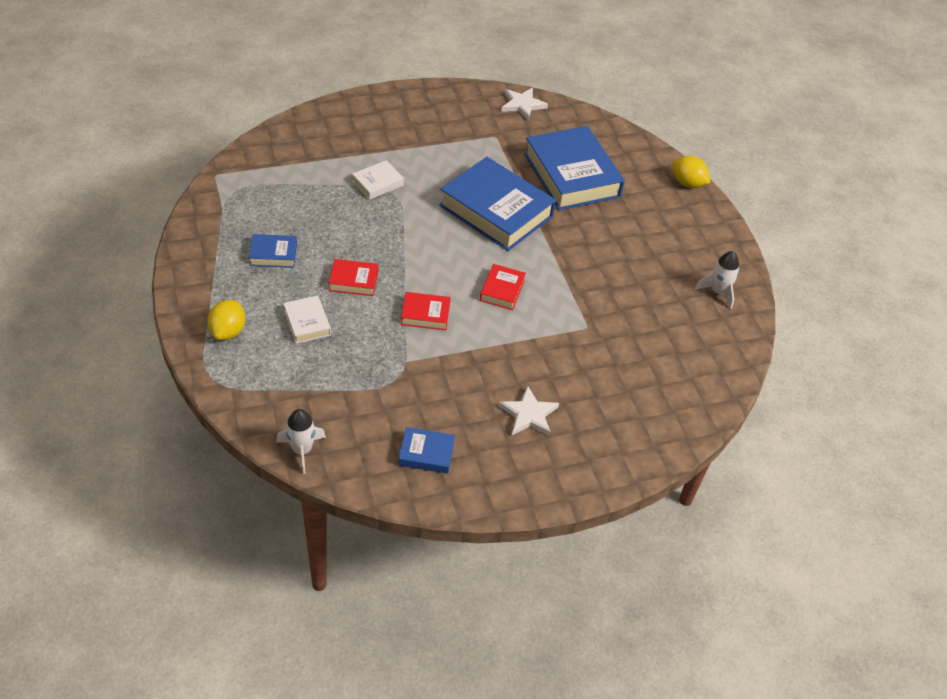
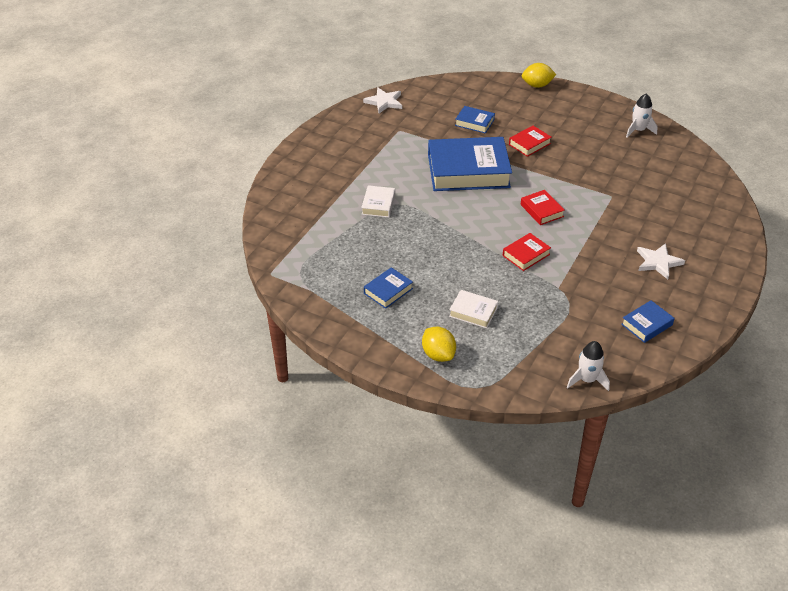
camera: 40 degrees left, 5 degrees down
red book [329,259,378,296] -> red book moved to [509,126,551,157]
blue book [524,126,625,210] -> blue book [455,106,495,134], size x0.45

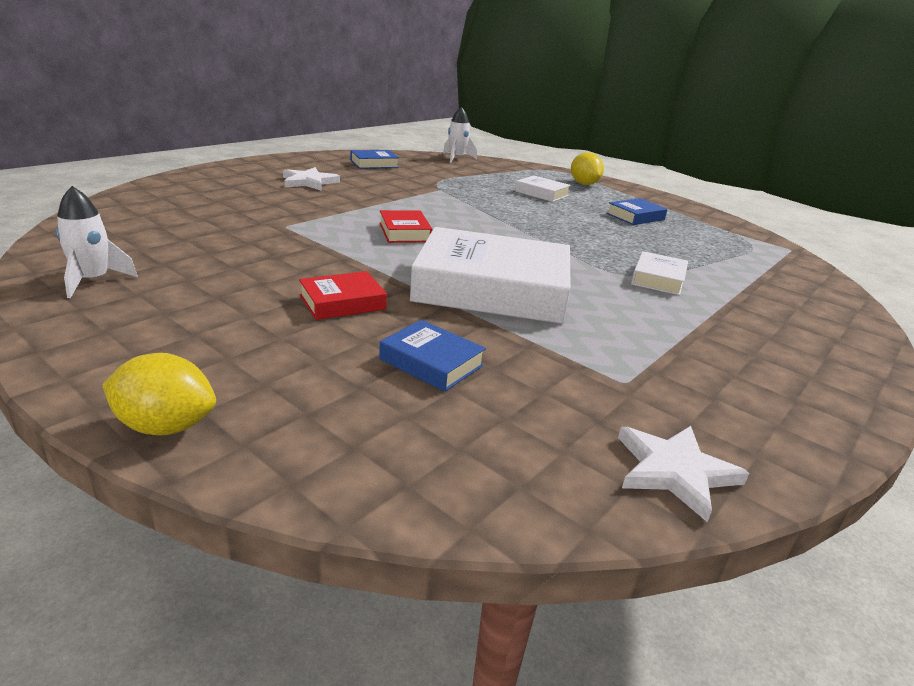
camera: 170 degrees left, 15 degrees down
blue book [428,137,512,191] -> white book [410,227,571,324]
red book [503,233,551,271] -> none

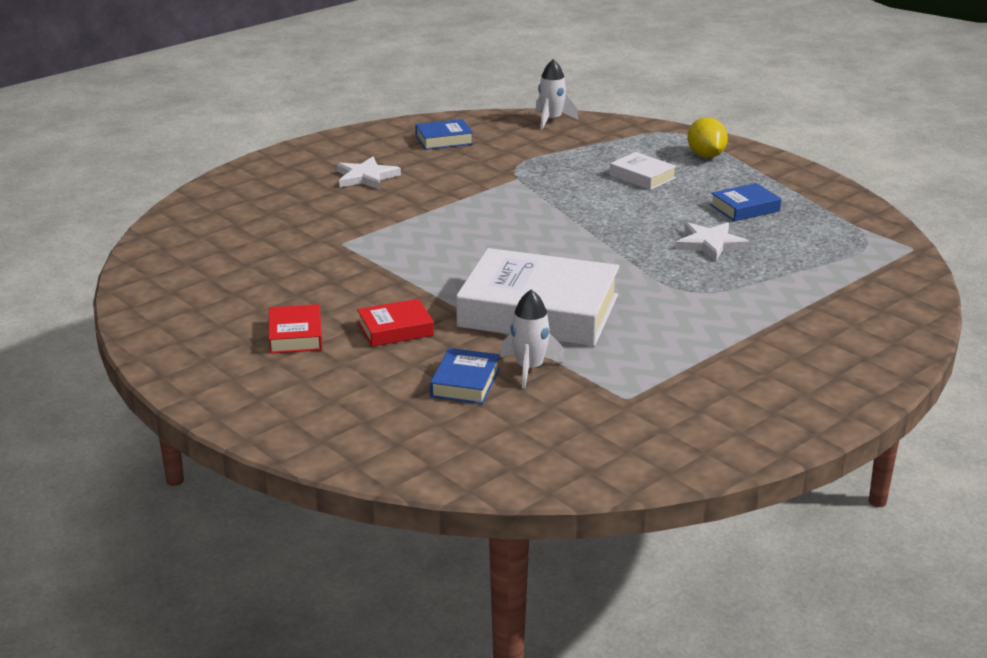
camera: 10 degrees right, 0 degrees up
white rocket [56,186,138,298] -> white rocket moved to [500,290,565,389]
yellow lemon [102,353,216,435] -> none
blue book [379,320,486,392] -> blue book turned 60 degrees clockwise [430,348,500,404]
red book [380,210,432,243] -> red book moved to [269,304,322,354]
white star [618,426,749,522] -> white star moved to [676,222,750,261]
white book [631,251,688,295] -> none

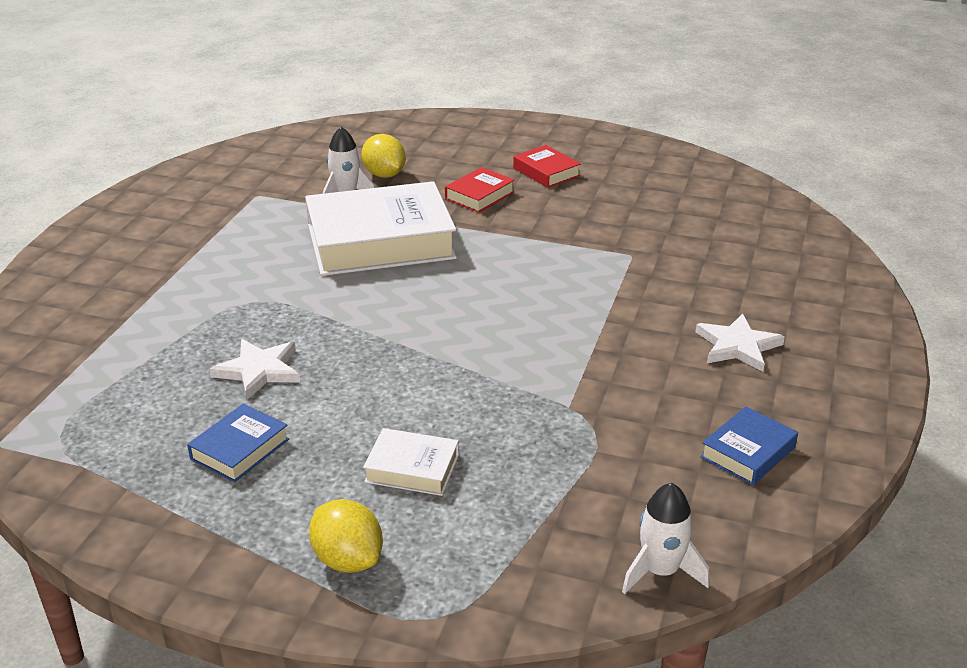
camera: 150 degrees right, 5 degrees up
blue book [430,348,500,404] -> yellow lemon [361,134,406,178]

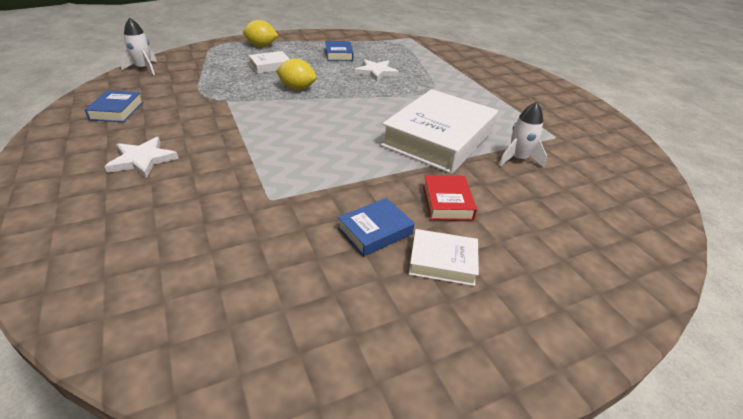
camera: 135 degrees right, 5 degrees up
yellow lemon [361,134,406,178] -> yellow lemon moved to [276,58,316,90]
red book [513,145,581,188] -> white book [409,229,479,286]
none -> blue book [338,198,415,257]

